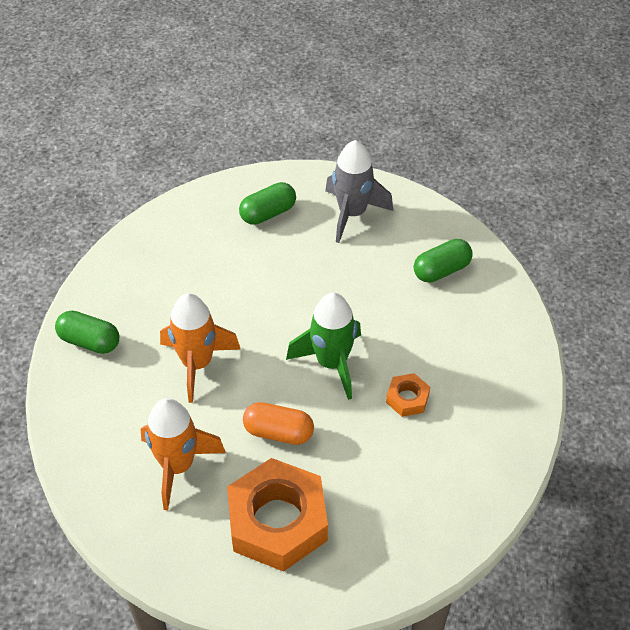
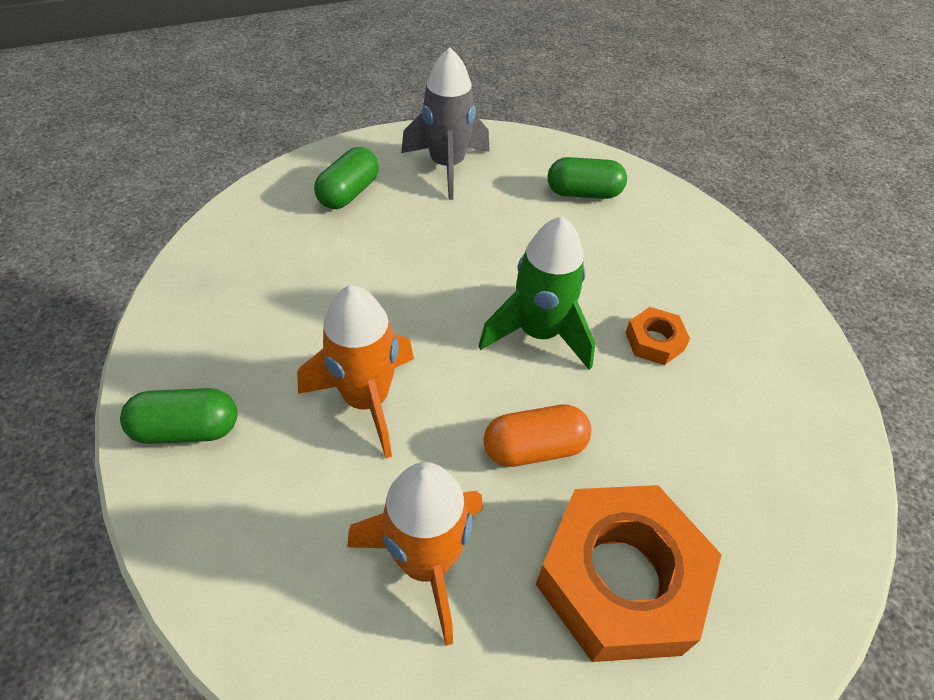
camera: 30 degrees left, 0 degrees up
green capsule [414,239,473,282] -> green capsule turned 60 degrees clockwise [548,157,627,199]

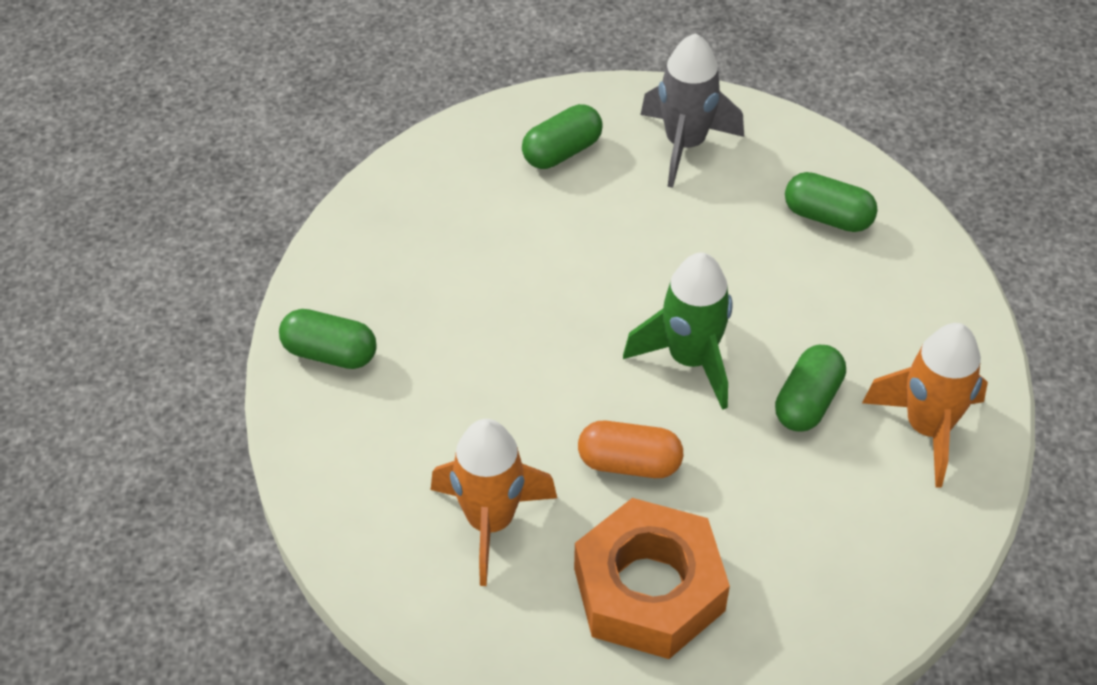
camera: 25 degrees right, 0 degrees up
orange rocket [297,285,414,458] -> orange rocket moved to [862,323,988,488]
orange nut [625,307,690,365] -> green capsule [775,345,846,432]

